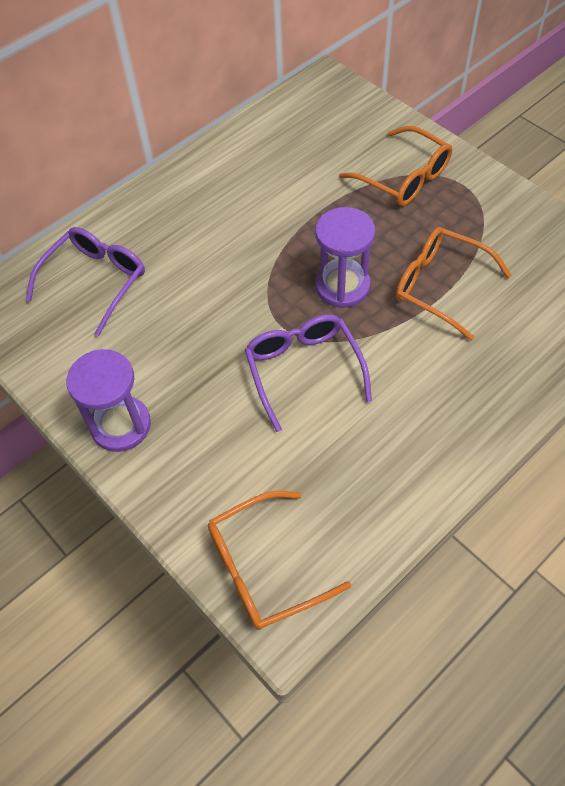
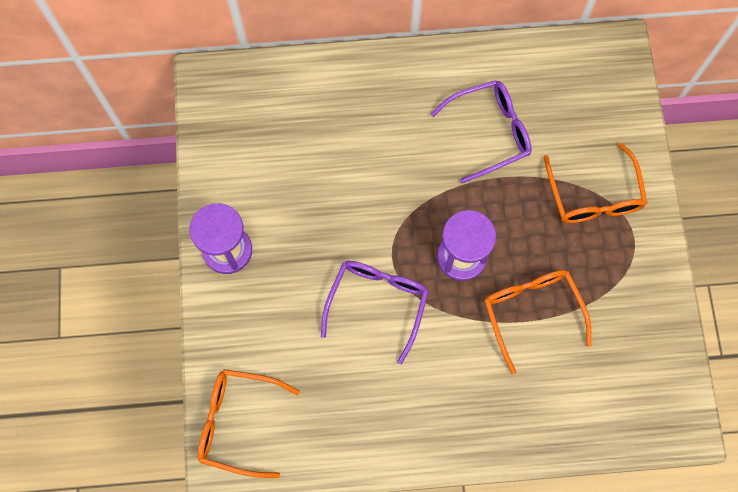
camera: 35 degrees right, 15 degrees up
purple glasses [26,227,145,336] -> purple glasses moved to [431,80,532,183]

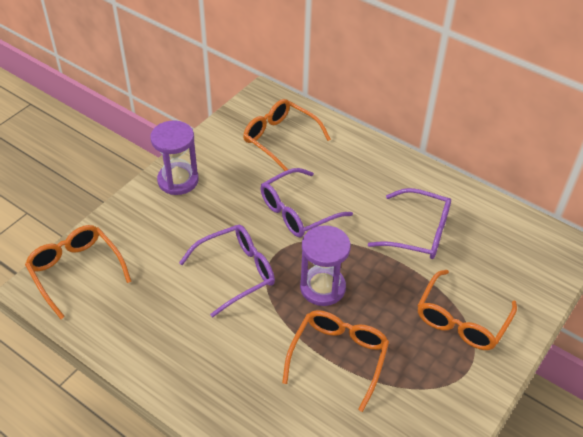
camera: 40 degrees right, 25 degrees down
none -> orange glasses [243,99,331,171]
none -> purple glasses [261,168,353,237]

